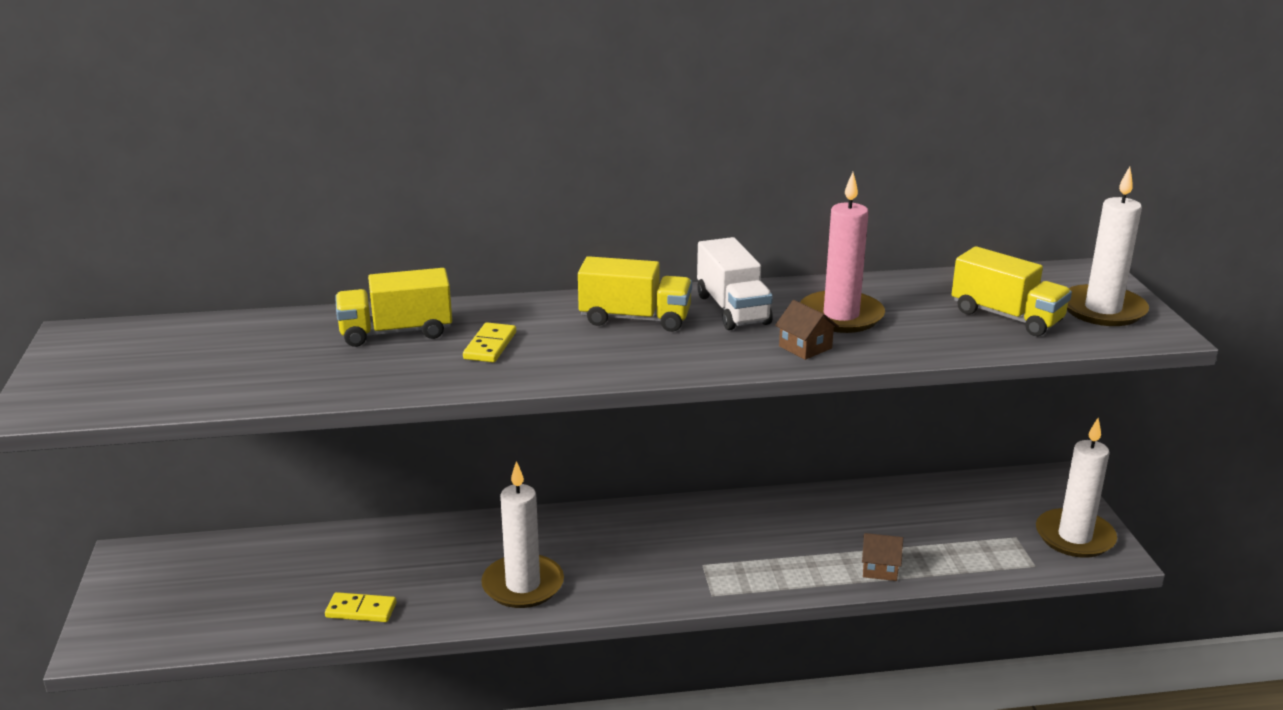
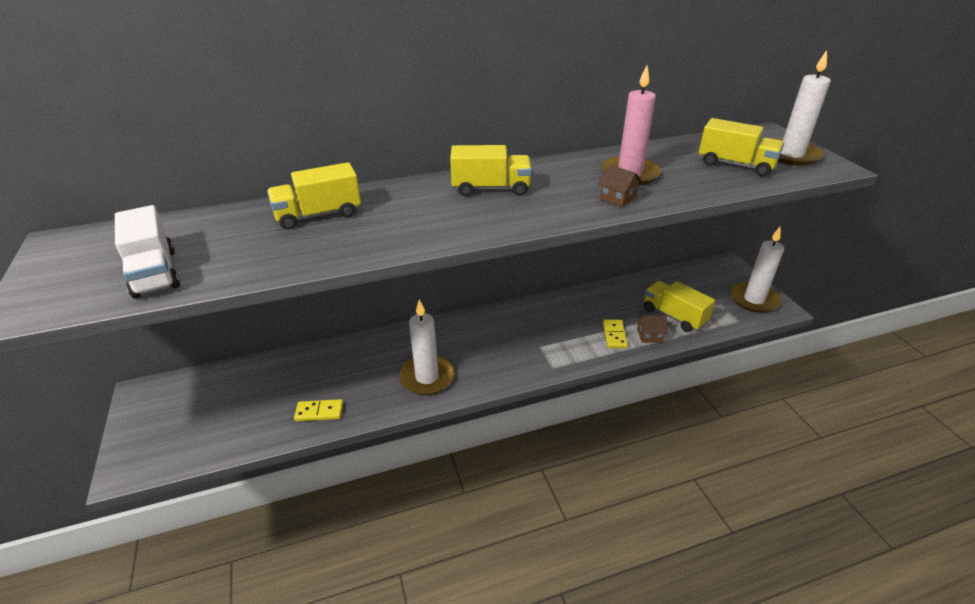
camera: 10 degrees left, 10 degrees up
yellow domino [463,322,516,363] -> yellow domino moved to [603,319,628,348]
white truck [697,237,773,330] -> white truck moved to [115,205,180,299]
none -> yellow truck [644,281,715,332]

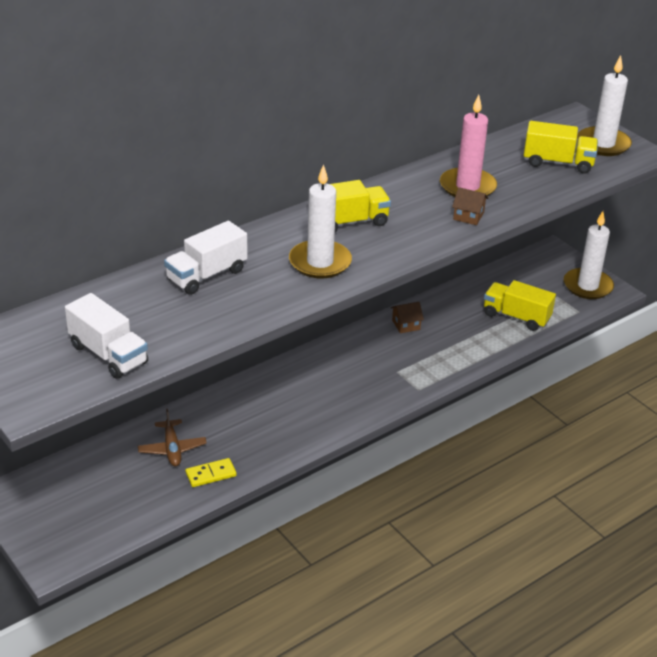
camera: 20 degrees left, 0 degrees up
yellow truck [267,162,361,230] -> white truck [164,221,248,295]
white candle [399,300,455,395] -> white candle moved to [289,164,352,279]
yellow domino [603,319,628,348] -> none
brown house [637,315,668,343] -> brown house moved to [391,302,424,333]
none -> brown plane [138,409,207,466]

